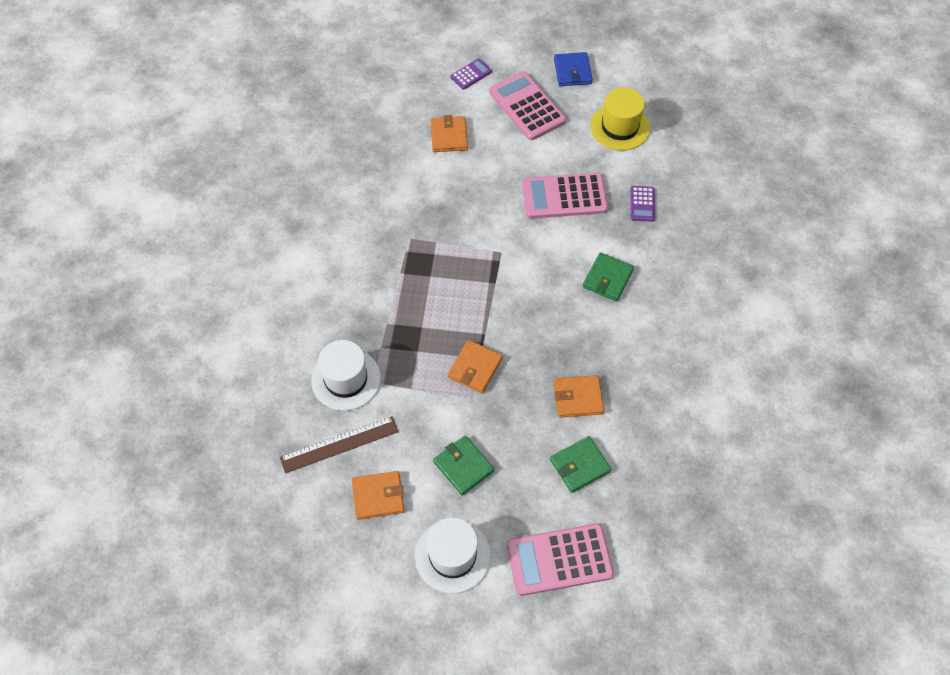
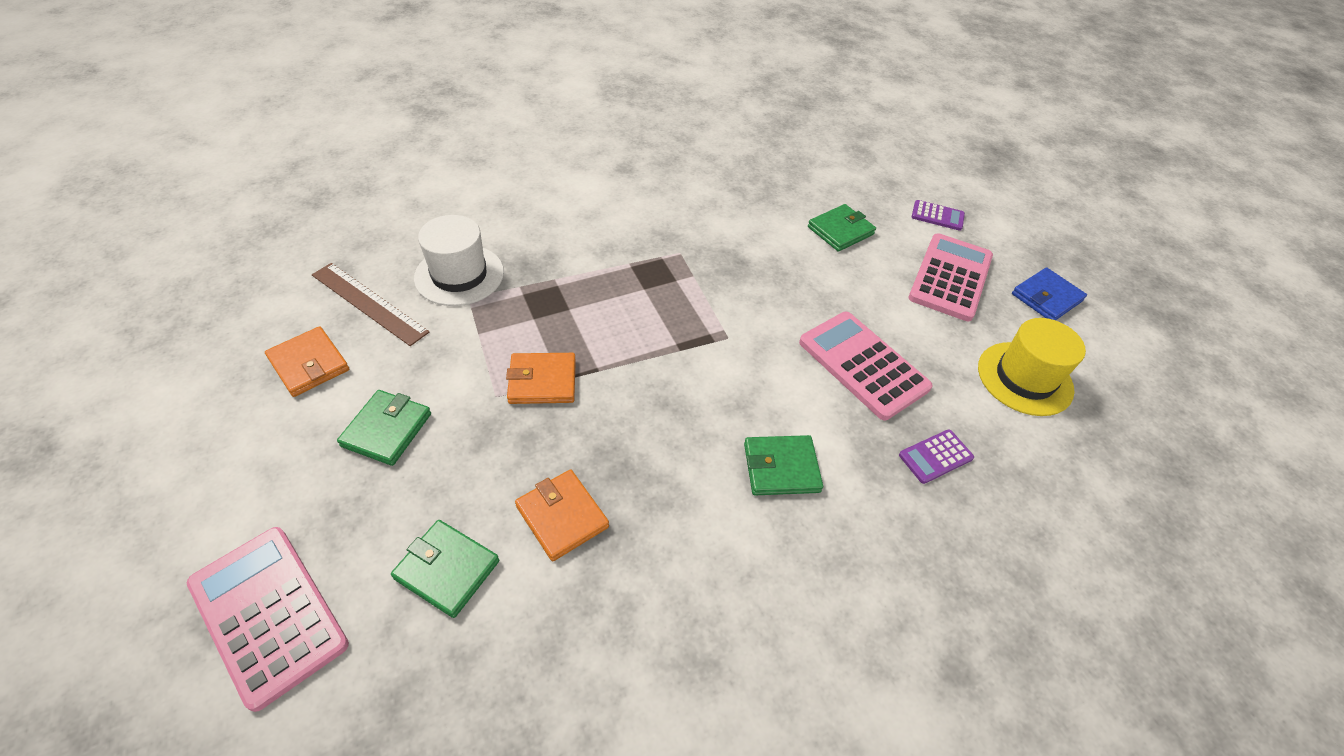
camera: 55 degrees right, 10 degrees down
white hat [415,518,491,593] -> none
orange wallet [430,115,468,152] -> green wallet [808,204,876,252]

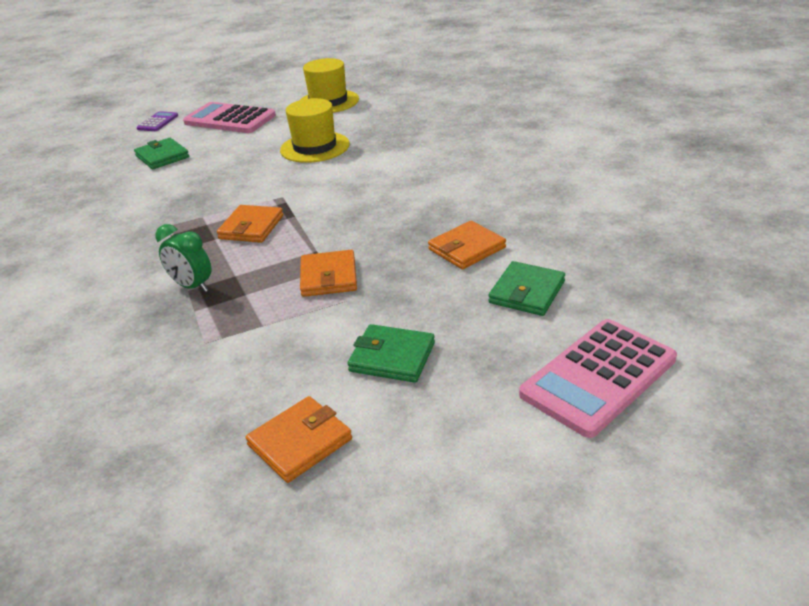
camera: 85 degrees left, 15 degrees down
brown ruler [312,263,429,346] -> none
white hat [414,215,504,306] -> none
green wallet [744,435,823,495] -> none
pink calculator [799,312,933,420] -> yellow hat [280,98,350,163]
purple calculator [899,429,974,484] -> none
blue wallet [1012,267,1087,320] -> none
none -> green clock [155,224,211,292]
none -> orange wallet [217,205,283,243]

